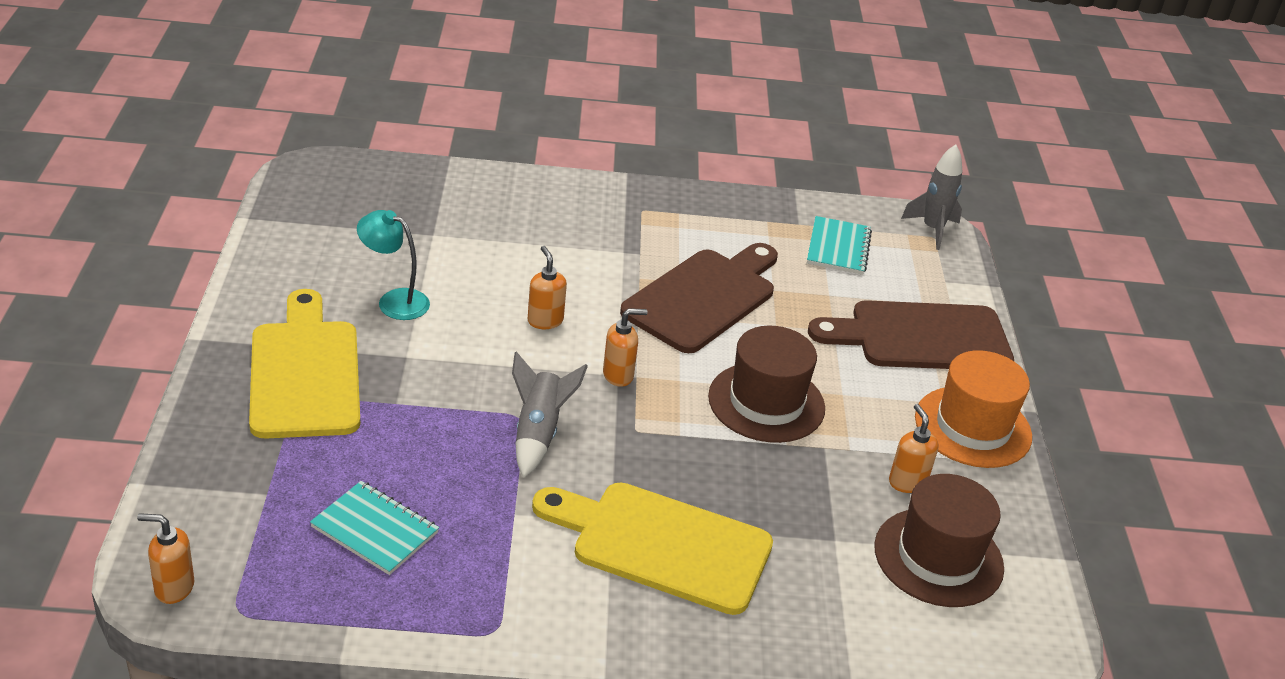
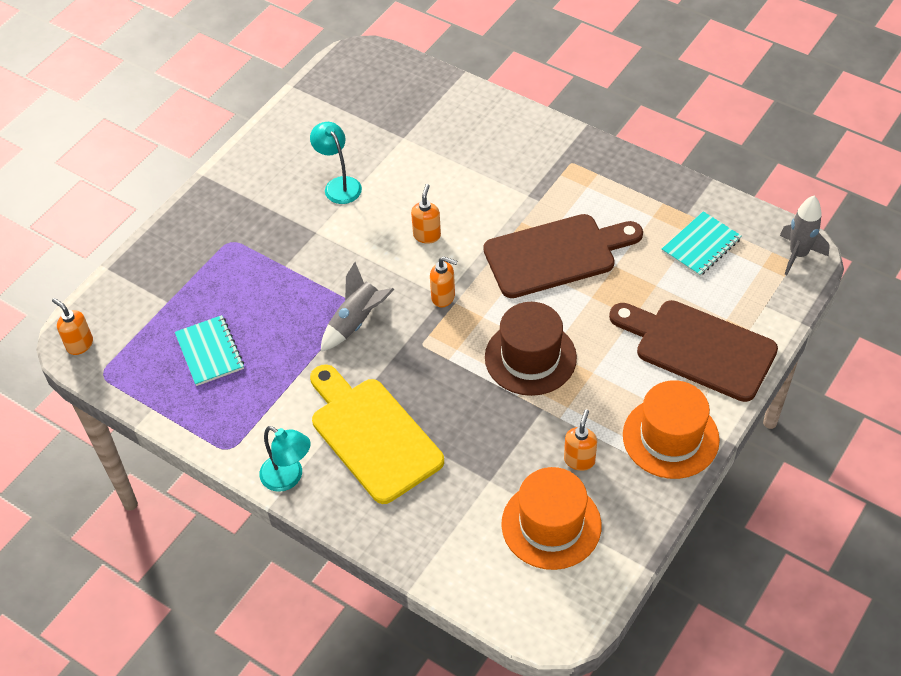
camera: 40 degrees right, 15 degrees up
yellow cutting board [249,289,360,439] -> none
brown hat [874,474,1004,607] -> orange hat [501,467,602,570]
none -> turquoise lamp [259,426,311,492]

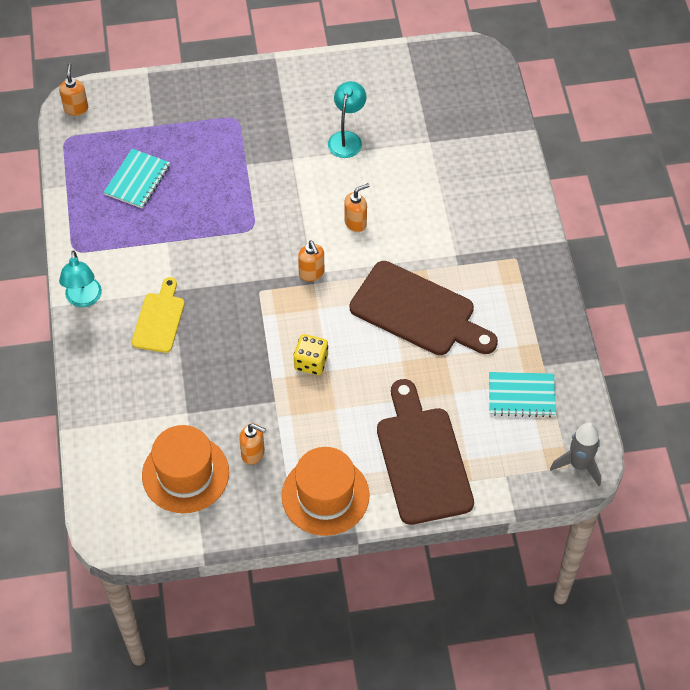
camera: 45 degrees right, 5 degrees up
yellow cutting board [310,364,444,504] -> yellow cutting board [132,277,185,353], size x0.57
grey rocket [321,262,395,351] -> none
brown hat [485,302,577,396] -> yellow dice [294,334,328,375]
orange soap dispenser [564,409,597,471] -> orange soap dispenser turned 45 degrees clockwise [239,423,266,465]

